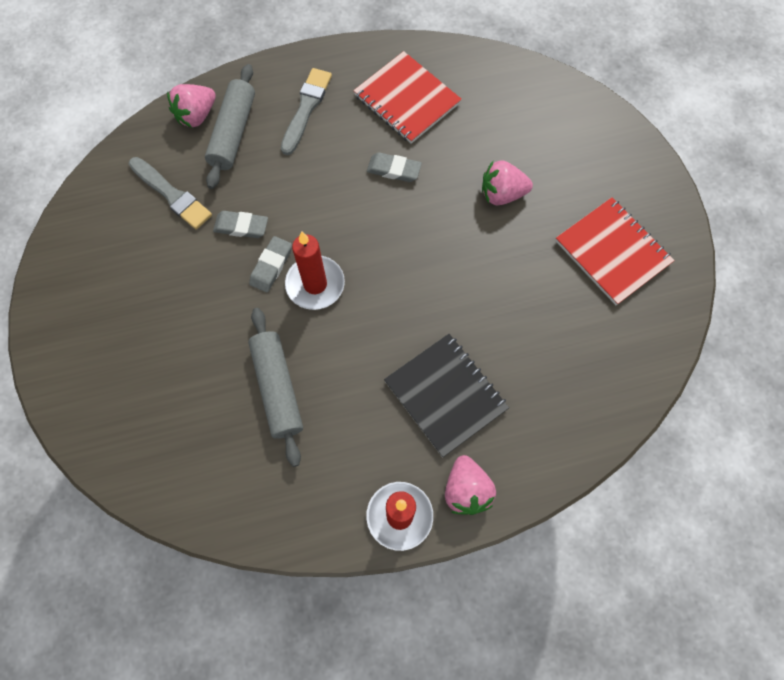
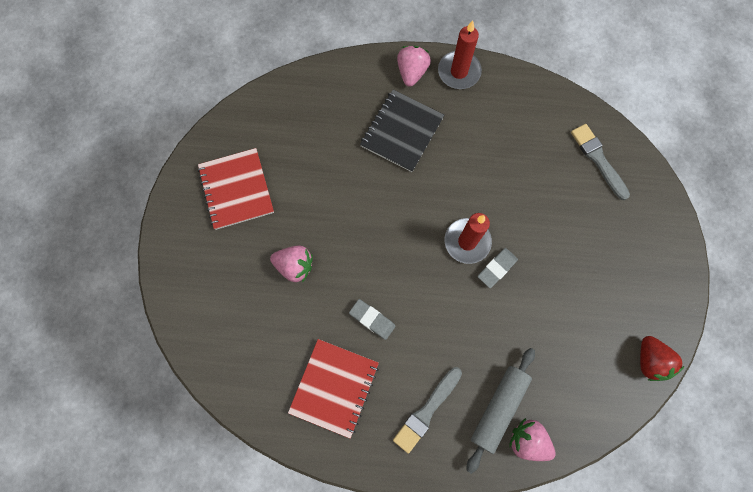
camera: 160 degrees left, 5 degrees up
grey brush [129,157,212,229] -> grey brush moved to [571,124,630,200]
pink strawberry [167,84,216,128] -> pink strawberry turned 120 degrees counterclockwise [509,418,556,461]
grey eraser [213,211,268,238] -> none
grey rolling pin [248,308,303,467] -> none
red notebook [353,51,462,144] -> red notebook turned 45 degrees clockwise [288,339,379,439]
black notebook [384,334,509,457] -> black notebook turned 45 degrees clockwise [360,90,444,172]
none -> red strawberry [640,336,684,381]

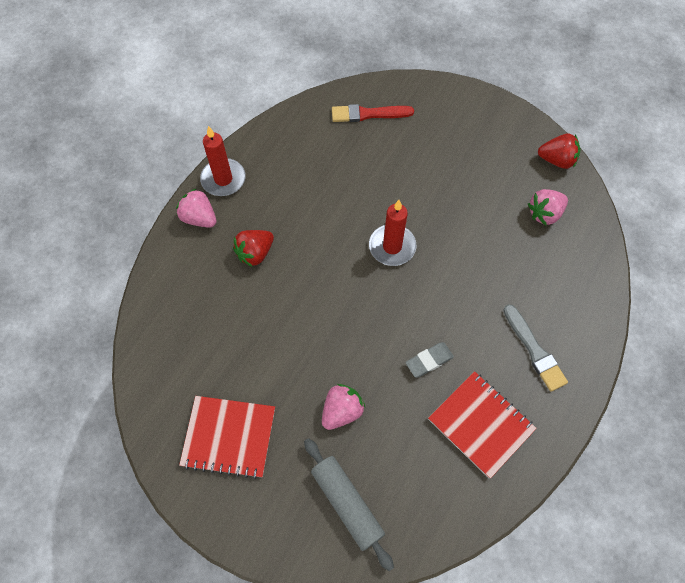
camera: 65 degrees left, 10 degrees down
black notebook [360,90,444,172] -> red strawberry [233,230,274,267]
grey rolling pin [467,348,535,474] -> grey rolling pin moved to [304,438,394,571]
grey eraser [478,248,518,288] -> none
pink strawberry [509,418,556,461] -> pink strawberry moved to [528,189,568,225]
grey brush [571,124,630,200] -> red brush [332,104,414,122]

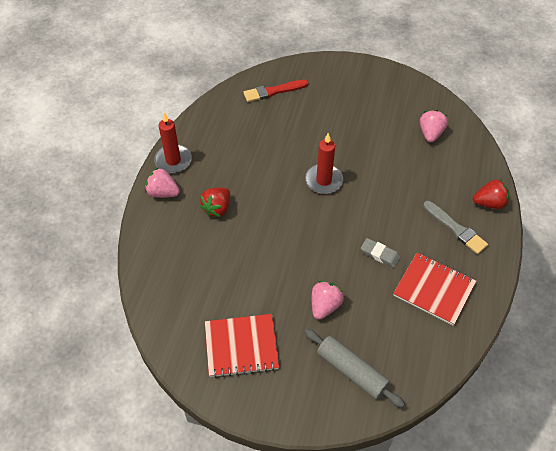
camera: 15 degrees left, 10 degrees down
grey eraser [405,342,454,378] -> grey eraser turned 75 degrees clockwise [361,238,400,268]
pink strawberry [528,189,568,225] -> pink strawberry turned 150 degrees clockwise [420,110,448,142]
red strawberry [538,133,580,169] -> red strawberry moved to [473,179,509,209]

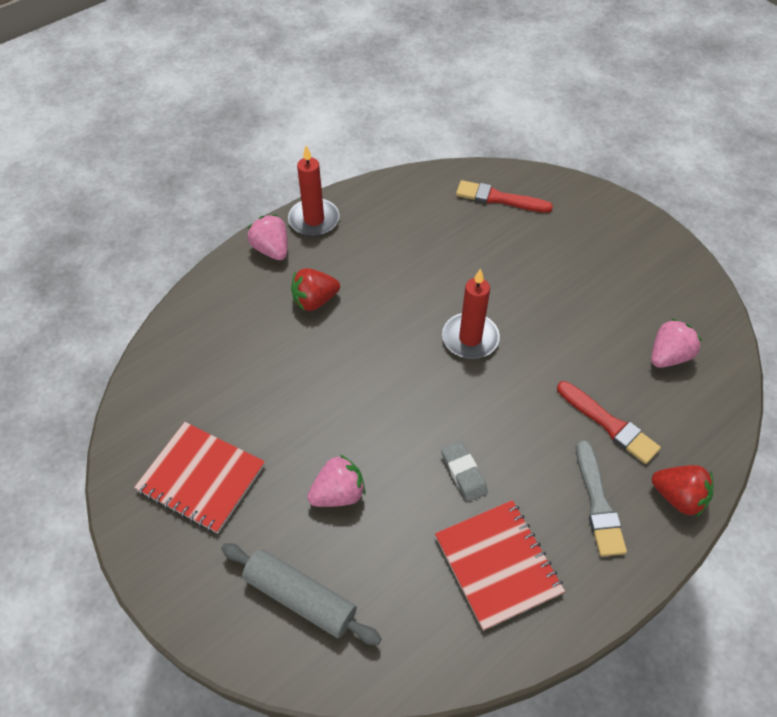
camera: 35 degrees right, 0 degrees up
grey rolling pin [304,329,405,408] -> grey rolling pin turned 45 degrees counterclockwise [221,543,382,645]
none -> red brush [557,381,661,464]

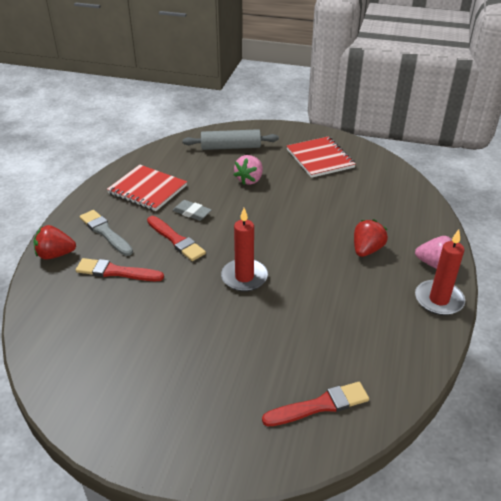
camera: 145 degrees right, 15 degrees down
red notebook [134,422,265,533] -> red notebook turned 75 degrees clockwise [287,136,356,178]
pink strawberry [651,318,702,368] -> none
none -> red brush [147,216,206,261]

